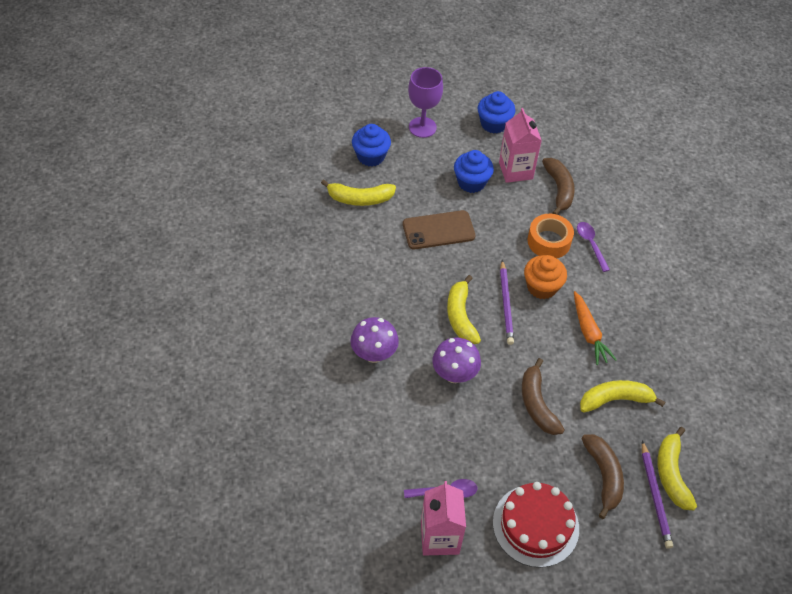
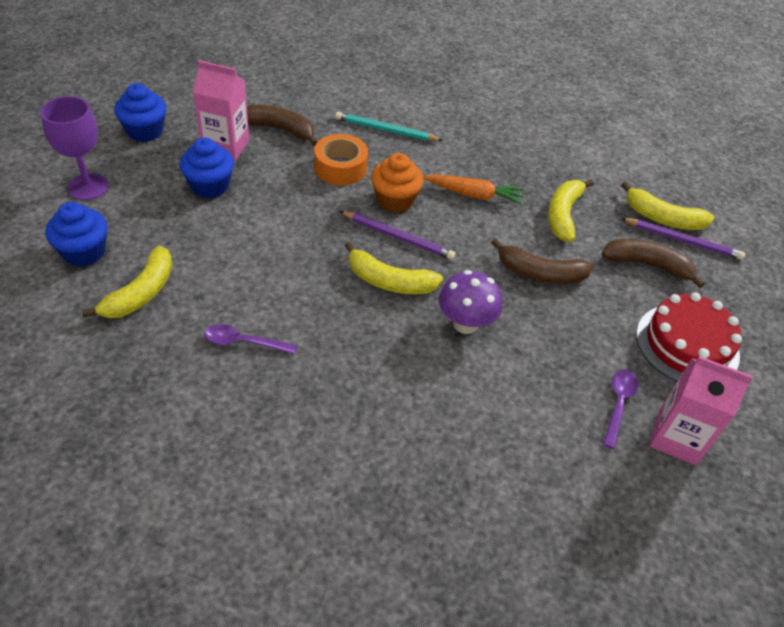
camera: 65 degrees left, 5 degrees down
purple mushroom [350,317,399,363] -> none
brown phone [403,210,475,249] -> none
purple spoon [577,222,610,272] -> purple spoon moved to [204,324,298,354]
none -> turquoise pencil [335,112,443,141]

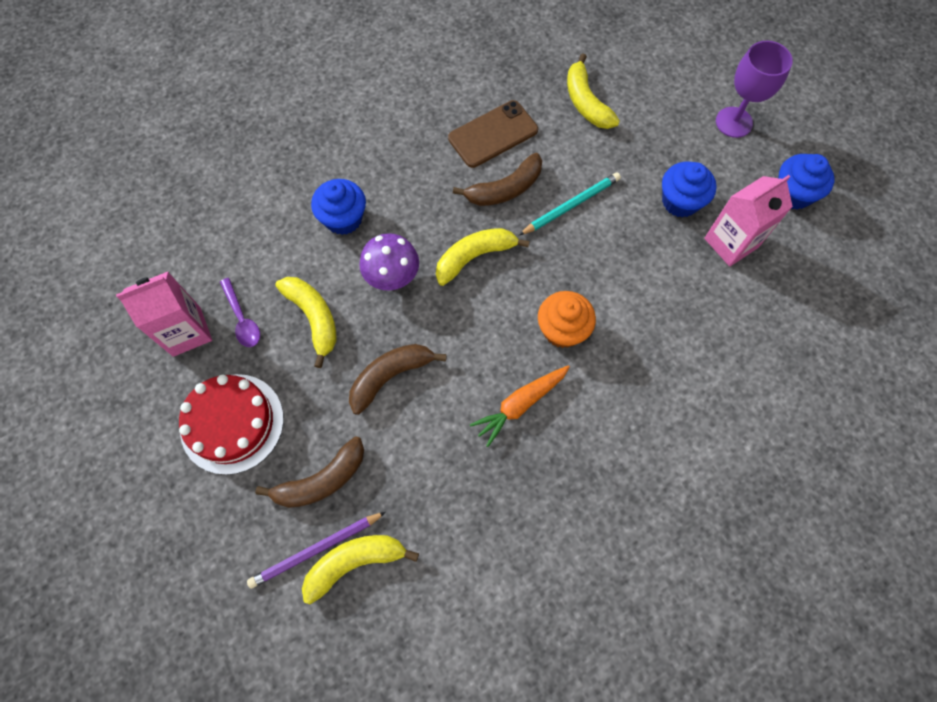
camera: 135 degrees right, 20 degrees up
blue cupcake [45,202,107,266] -> blue cupcake moved to [311,179,366,235]
purple spoon [204,324,298,354] -> brown phone [448,100,538,168]
brown banana [247,105,317,146] -> brown banana moved to [453,153,542,206]
orange tape [314,134,368,185] -> none
turquoise pencil [335,112,443,141] -> turquoise pencil moved to [519,172,621,235]
purple pencil [339,211,456,260] -> none
yellow banana [548,179,594,242] -> yellow banana moved to [275,277,336,368]

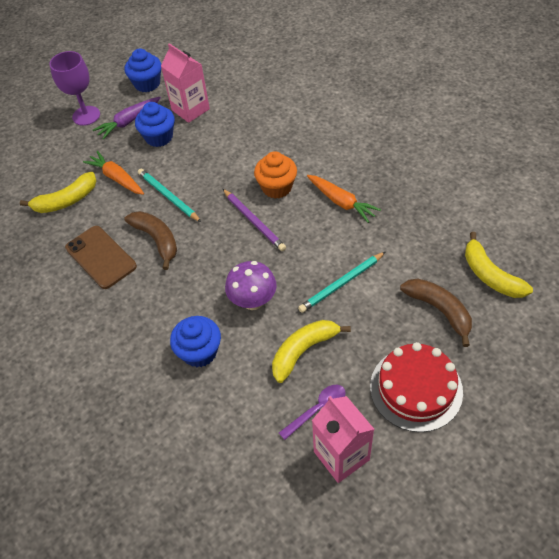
camera: 95 degrees left, 15 degrees down
purple pencil [247,512,386,589] -> purple pencil moved to [223,189,286,251]
brown banana [349,344,447,415] -> turquoise pencil [298,252,385,313]
yellow banana [436,228,530,286] -> none
none -> orange carrot [83,151,144,195]
none -> purple carrot [93,97,161,140]

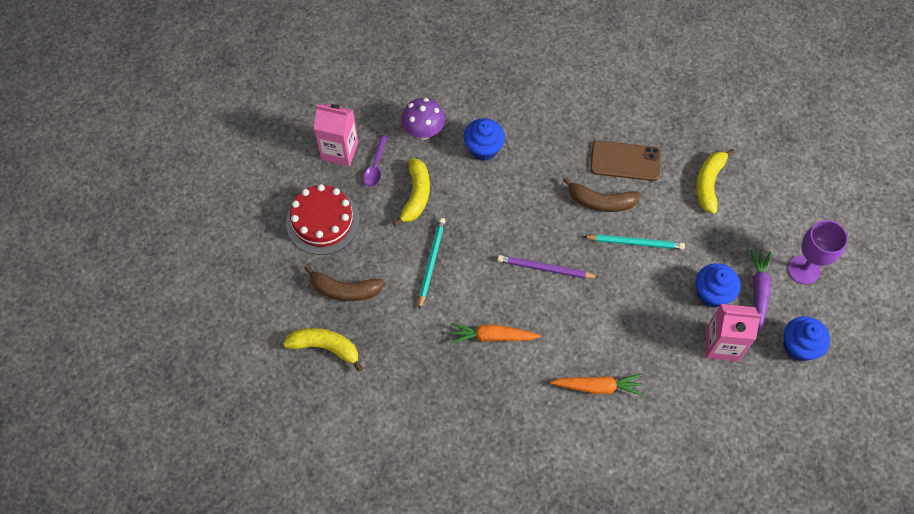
camera: 135 degrees right, 10 degrees up
orange carrot [83,151,144,195] -> orange carrot moved to [550,374,643,395]
purple mushroom [225,261,277,310] -> purple mushroom moved to [401,98,445,140]
orange cupcake [254,151,297,199] -> none

